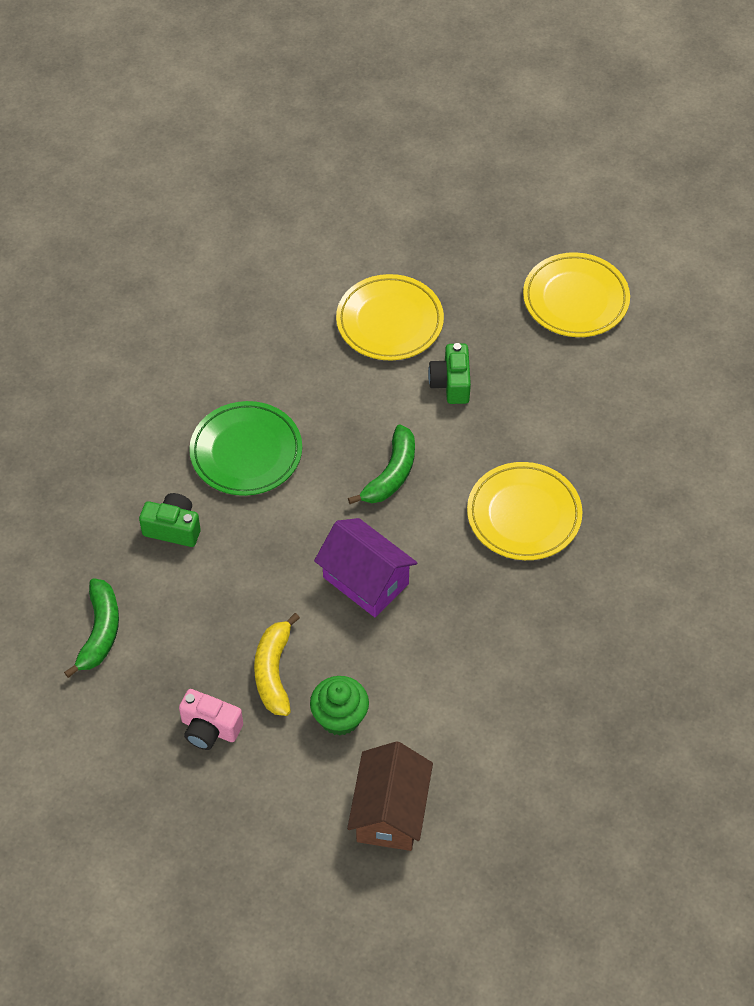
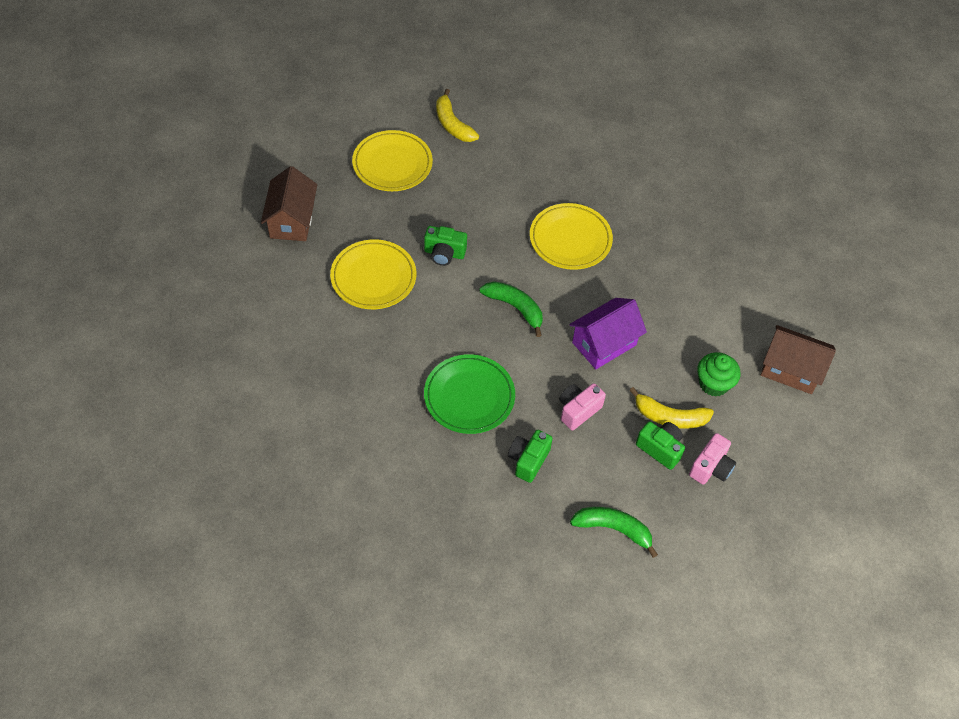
camera: 80 degrees left, 0 degrees up
none -> brown house [261,166,317,241]
none -> yellow banana [436,89,479,142]
none -> pink camera [559,383,606,430]
none -> green camera [636,422,685,470]

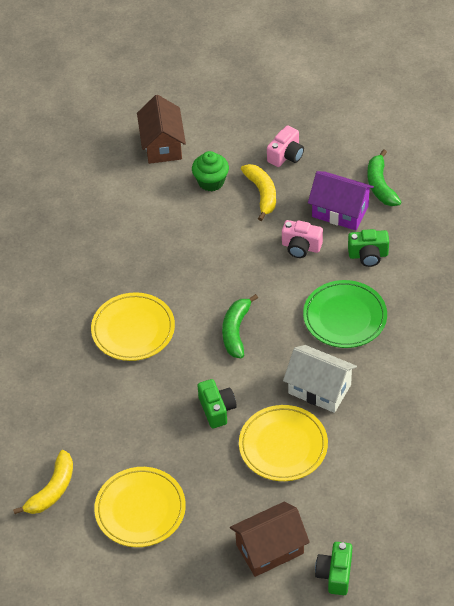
camera: 115 degrees left, 5 degrees down
purple house [569,298,647,369] -> purple house moved to [308,171,374,230]
green camera [636,422,685,470] -> green camera moved to [315,542,352,595]
pink camera [689,433,736,485] -> pink camera turned 120 degrees clockwise [267,125,304,167]
none -> white house [283,345,357,413]

